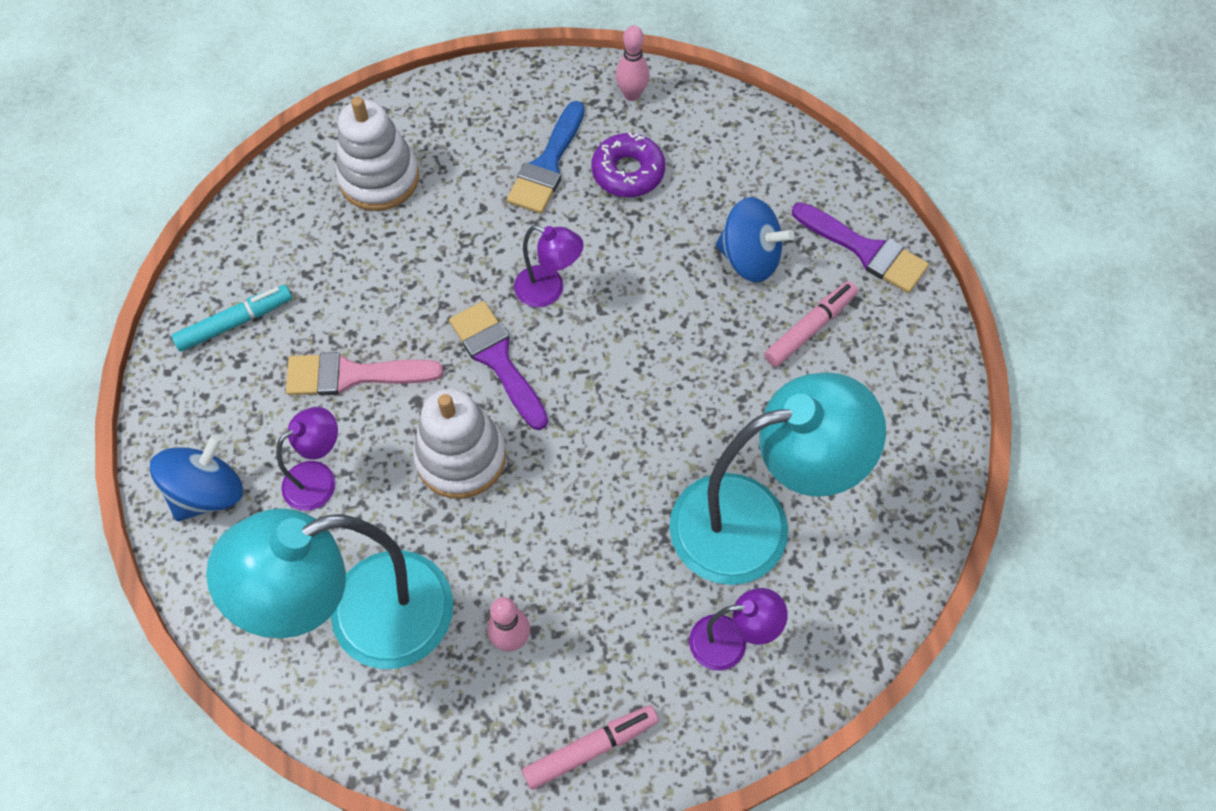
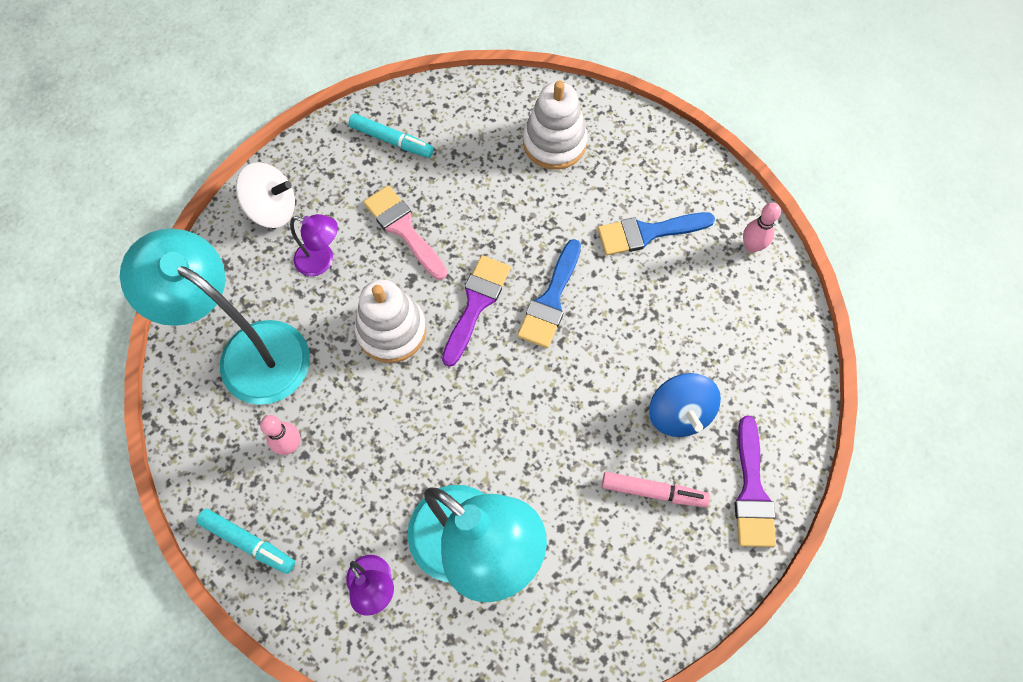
camera: 55 degrees right, 5 degrees up
blue spinning top [150,434,243,521] -> white spinning top [236,162,295,228]
purple lamp [514,225,584,307] -> blue brush [517,239,581,348]
pink marker [522,705,659,790] -> turquoise marker [196,509,295,574]
purple donut [591,132,665,197] -> none

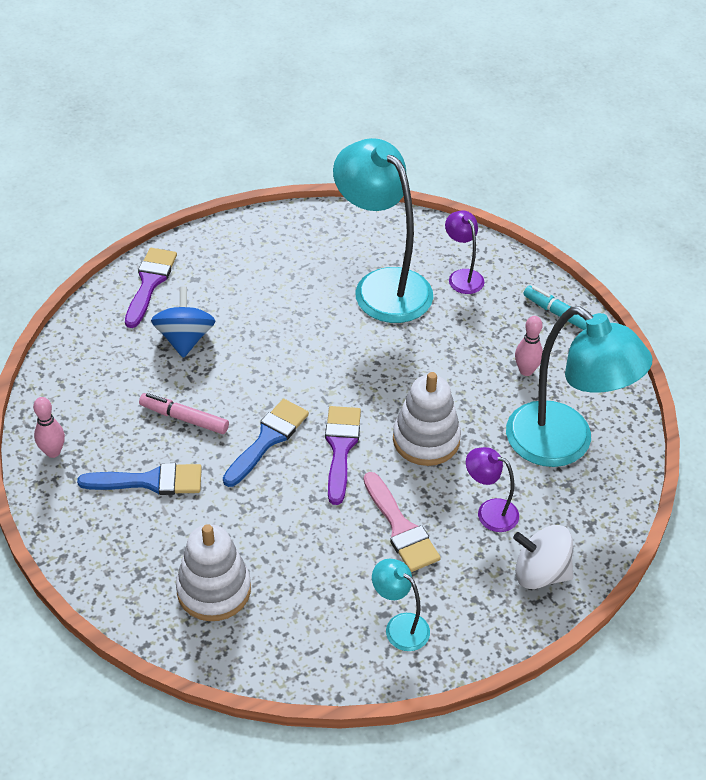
camera: 170 degrees left, 20 degrees down
turquoise marker [348,114,434,158] -> turquoise lamp [372,559,430,651]
purple brush [442,255,511,367] -> purple brush turned 150 degrees clockwise [325,406,361,505]
pink marker [602,472,710,507] -> pink marker moved to [139,393,229,434]

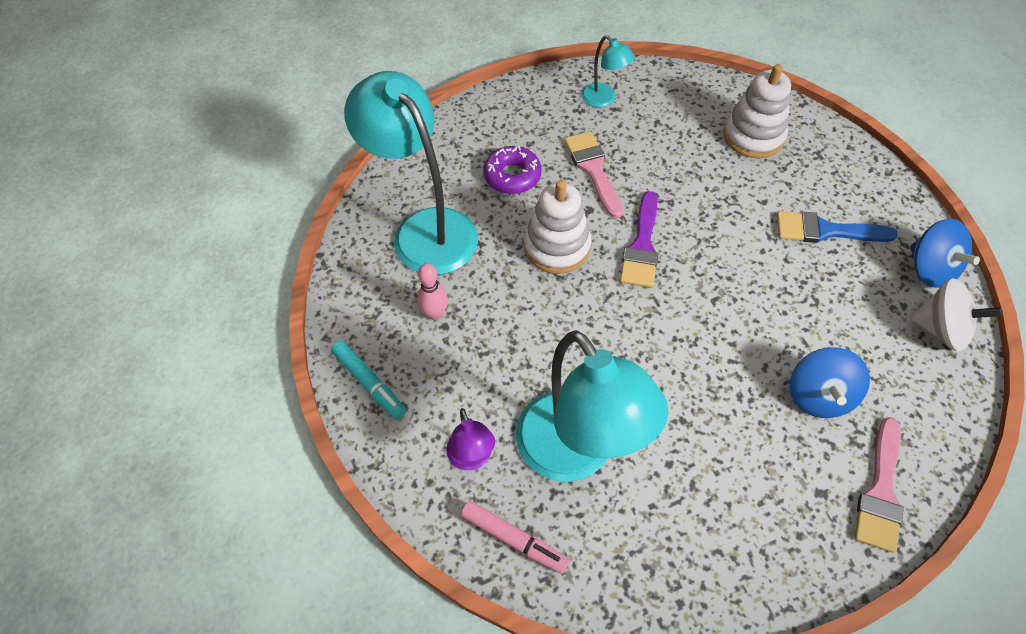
camera: 170 degrees left, 10 degrees up
pink bowling pin [33,397,65,458] -> blue spinning top [910,219,980,288]
purple brush [125,248,177,328] -> pink brush [854,417,904,553]
pink marker [139,393,229,434] -> pink marker moved to [461,501,570,574]
blue brush [223,399,309,487] -> none
purple lamp [466,447,519,532] -> purple donut [483,146,541,194]
white spinning top [513,525,573,589] -> white spinning top moved to [911,278,1002,352]

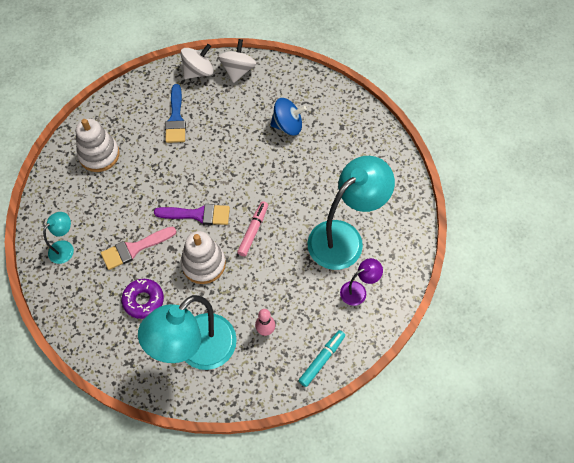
camera: 100 degrees left, 5 degrees up
pink marker [461,501,570,574] -> pink marker moved to [237,201,268,257]
pink brush [854,417,904,553] -> none
blue spinning top [910,219,980,288] -> white spinning top [181,44,214,79]

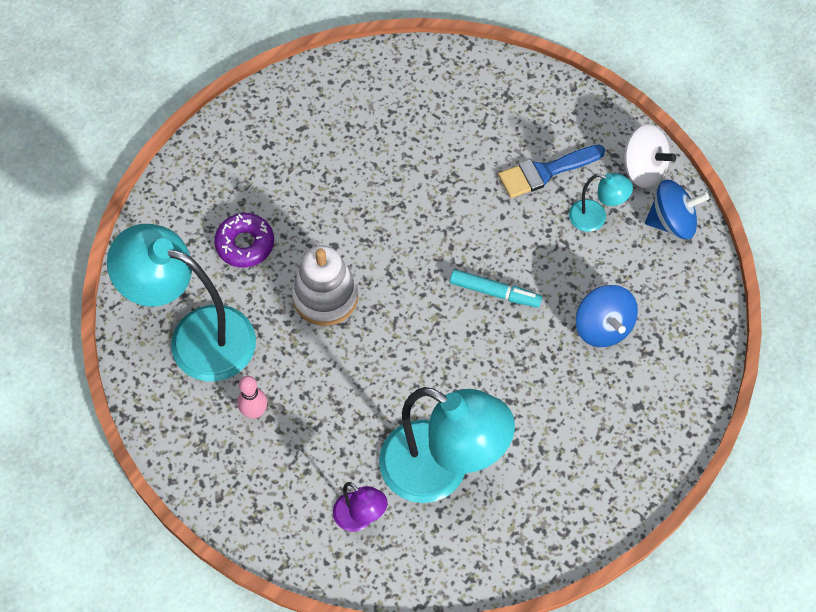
camera: 70 degrees right, 0 degrees up
turquoise lamp [43,212,74,264] -> turquoise lamp moved to [569,173,633,232]
white stacking toy [76,119,120,172] -> none
pink brush [101,227,177,270] -> none
purple brush [154,204,230,225] -> none
white spinning top [218,39,256,83] -> blue spinning top [645,179,709,239]
pink marker [237,201,268,257] -> none
turquoise marker [299,330,345,387] -> turquoise marker moved to [450,269,542,308]

